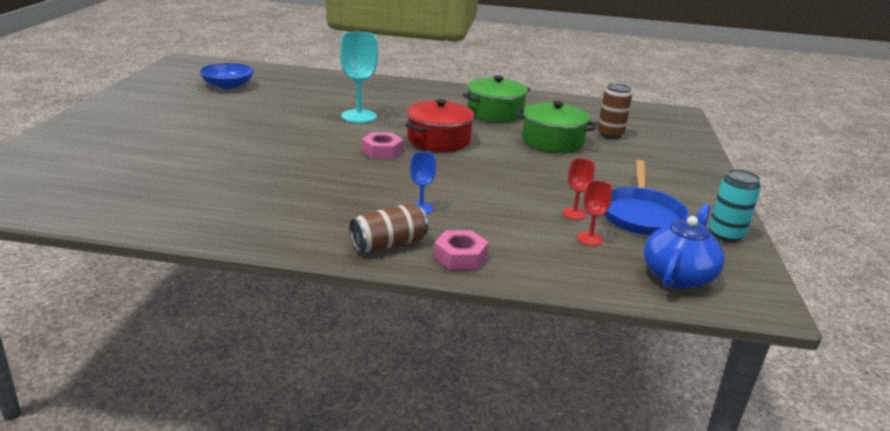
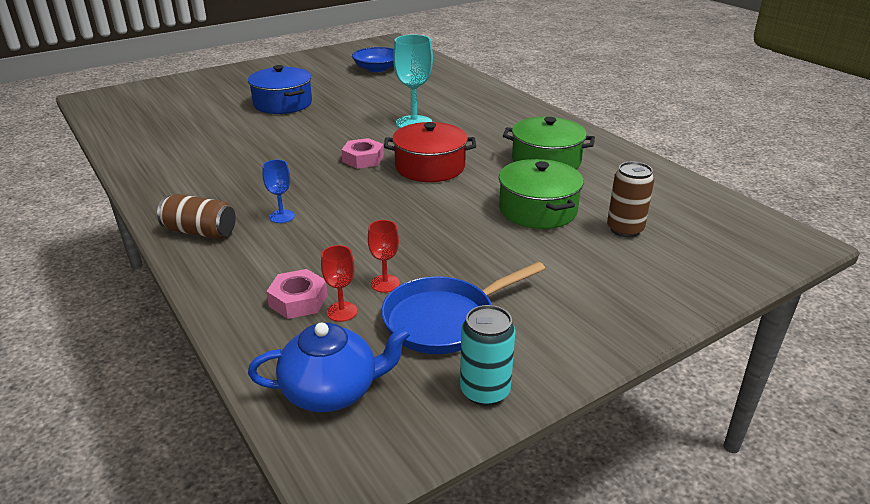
camera: 50 degrees right, 5 degrees up
pink nut [434,230,488,270] -> pink nut moved to [266,269,327,319]
none -> blue pot [248,65,312,114]

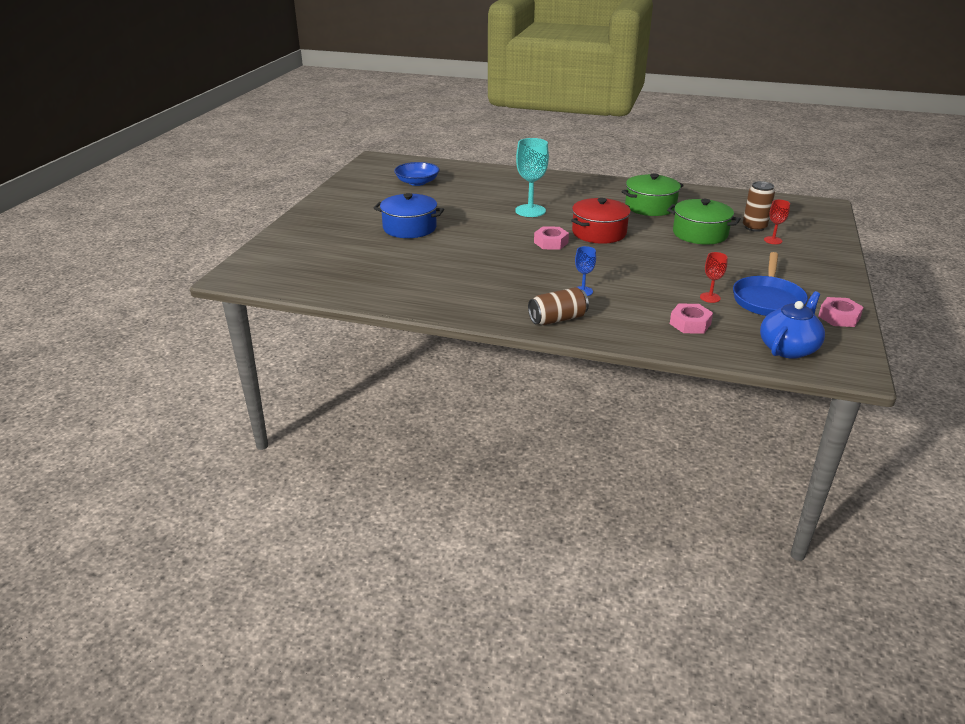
camera: 40 degrees left, 0 degrees up
red goblet [321,245,357,322] -> red goblet moved to [764,200,790,244]
turquoise can [460,305,516,406] -> pink nut [818,297,864,327]

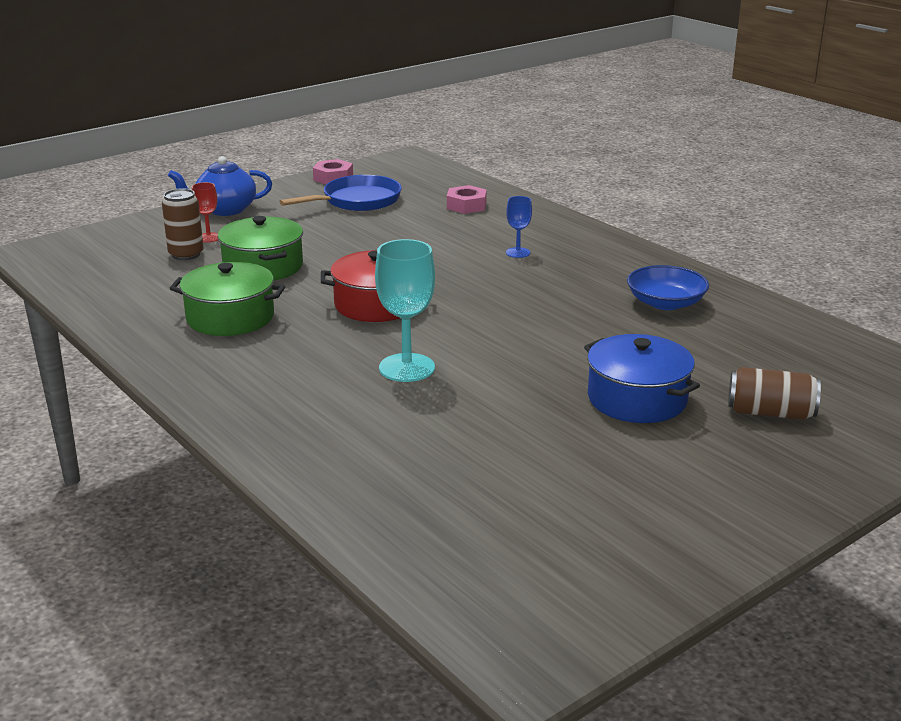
camera: 145 degrees left, 5 degrees down
blue bowl [394,162,440,186] -> blue bowl moved to [627,265,709,310]
brown can [528,287,589,325] -> brown can moved to [728,367,821,420]
pink nut [534,226,569,250] -> none
red goblet [700,252,728,303] -> none
blue teapot [760,291,825,359] -> blue teapot moved to [168,156,272,216]

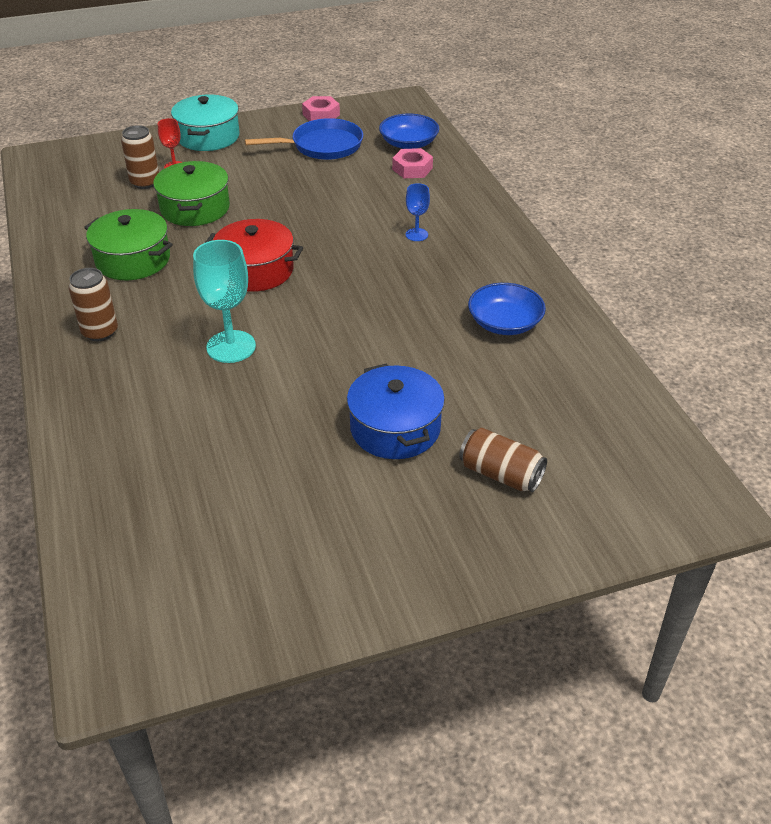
camera: 20 degrees right, 15 degrees up
blue teapot [168,156,272,216] -> turquoise pot [171,95,240,151]
none -> brown can [68,268,118,341]
none -> blue bowl [379,114,439,149]

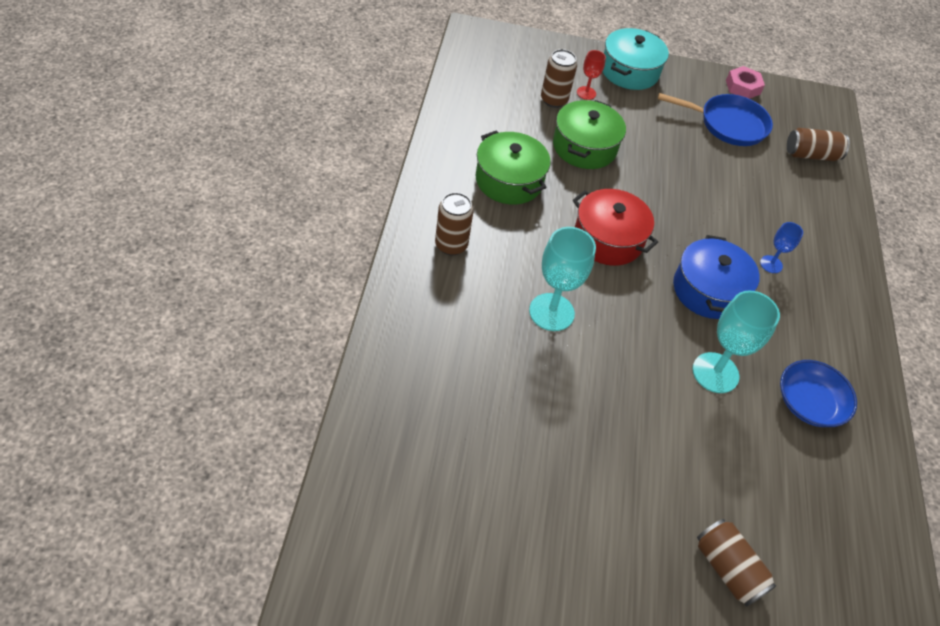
camera: 20 degrees right, 10 degrees up
blue pot [347,364,445,459] -> blue pot moved to [673,235,760,319]
blue bowl [379,114,439,149] -> brown can [787,128,850,161]
pink nut [392,148,433,178] -> none
none -> turquoise goblet [693,291,780,393]

